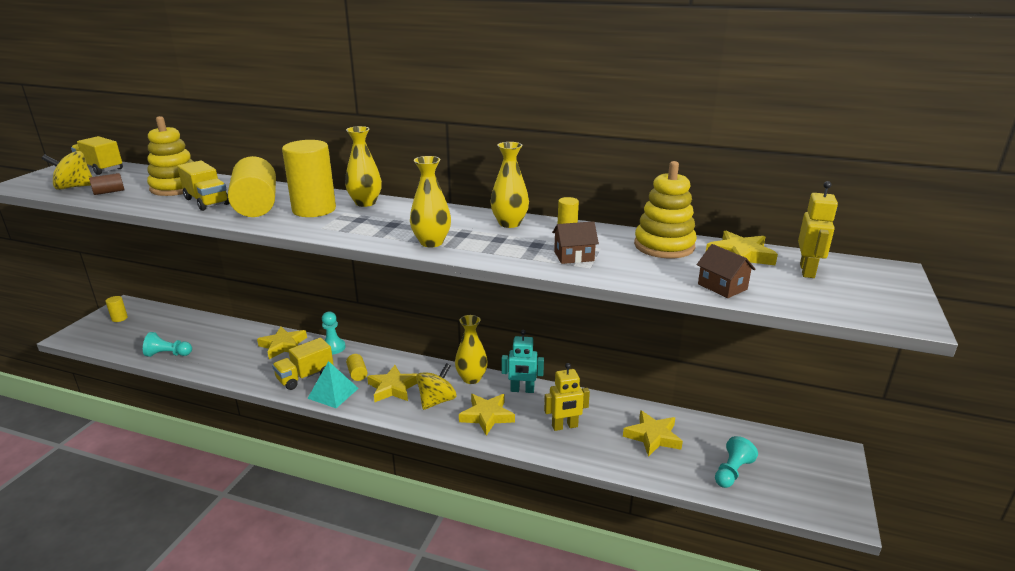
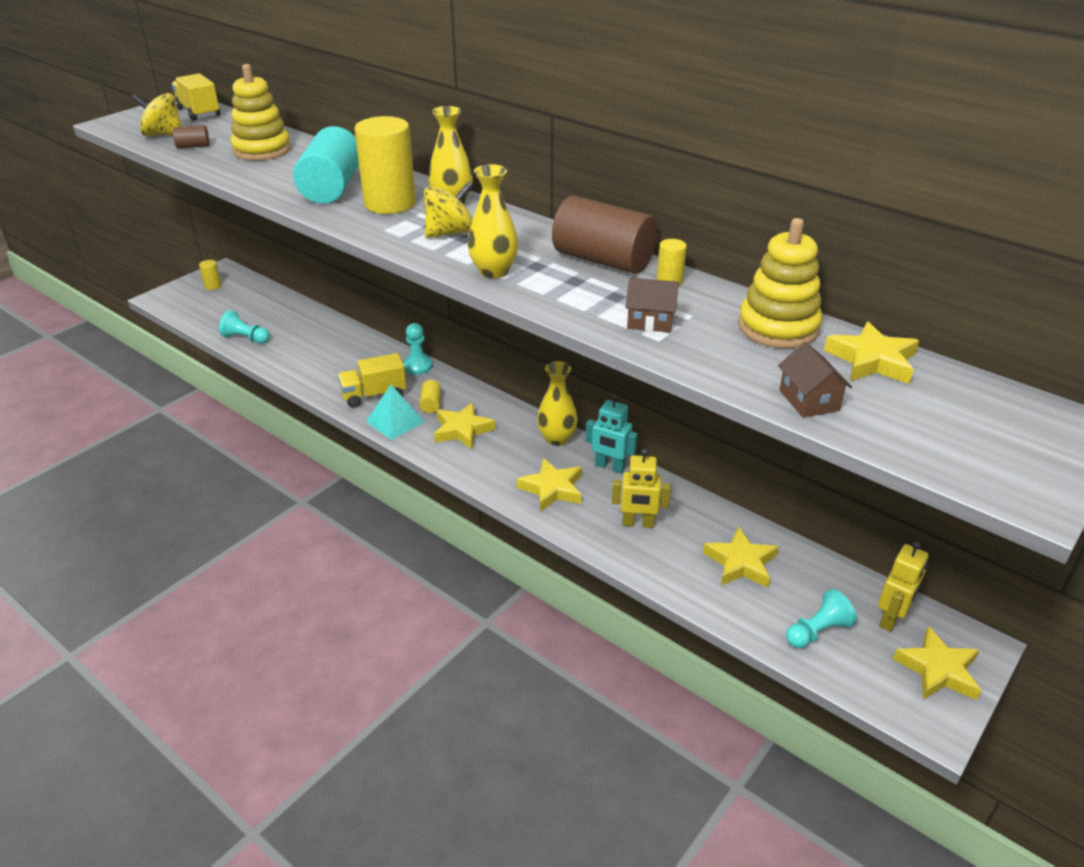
camera: 20 degrees right, 10 degrees up
yellow truck [177,161,230,211] -> none
yellow cylinder [228,156,276,217] -> turquoise cylinder [293,126,359,204]
yellow star [257,327,307,359] -> yellow star moved to [893,626,981,700]
yellow spinning top [416,363,457,410] -> yellow spinning top moved to [424,181,474,238]
yellow vase [490,142,529,228] -> brown cylinder [552,195,658,274]
yellow robot [798,181,838,278] -> yellow robot moved to [878,541,929,632]

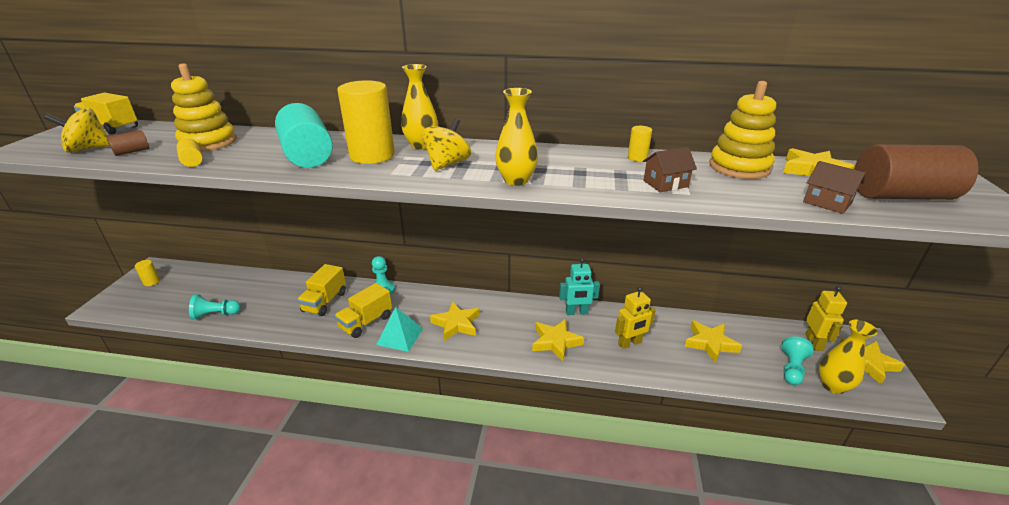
camera: 30 degrees left, 5 degrees down
yellow cylinder [419,380,441,413] -> yellow cylinder moved to [176,138,203,167]
yellow vase [537,361,578,446] -> yellow vase moved to [819,320,878,394]
brown cylinder [552,195,658,274] -> brown cylinder moved to [854,144,979,200]
none -> yellow truck [297,264,346,316]

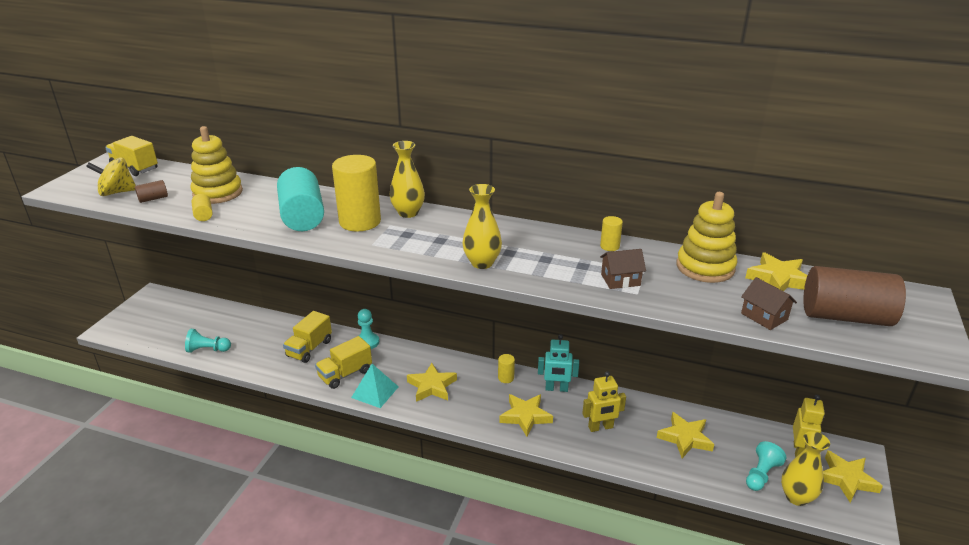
camera: 10 degrees right, 0 degrees up
yellow cylinder [135,260,160,286] -> yellow cylinder moved to [498,354,515,383]
yellow spinning top [422,118,471,171] -> none

